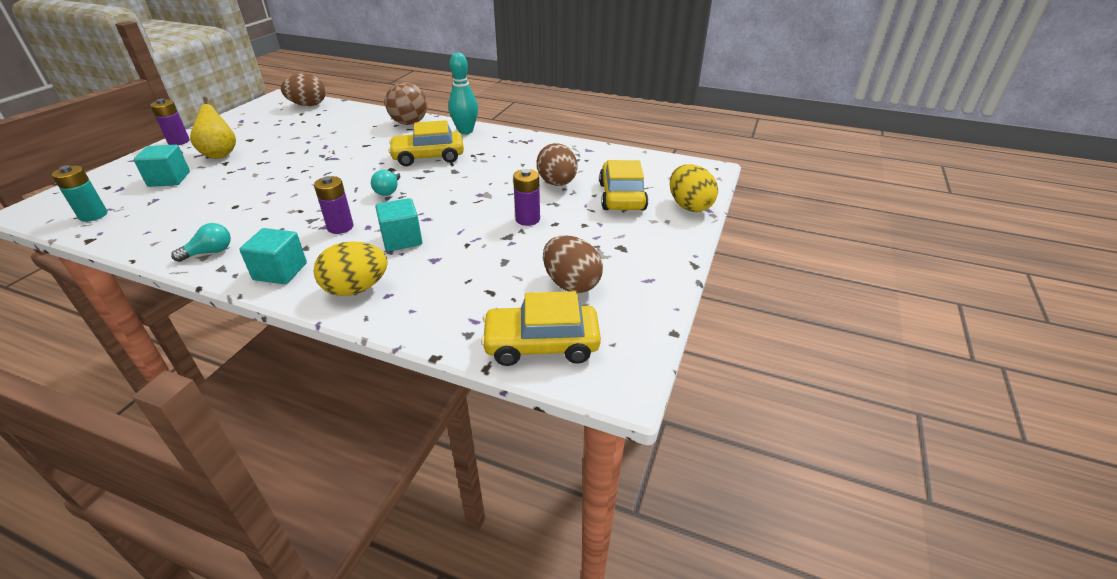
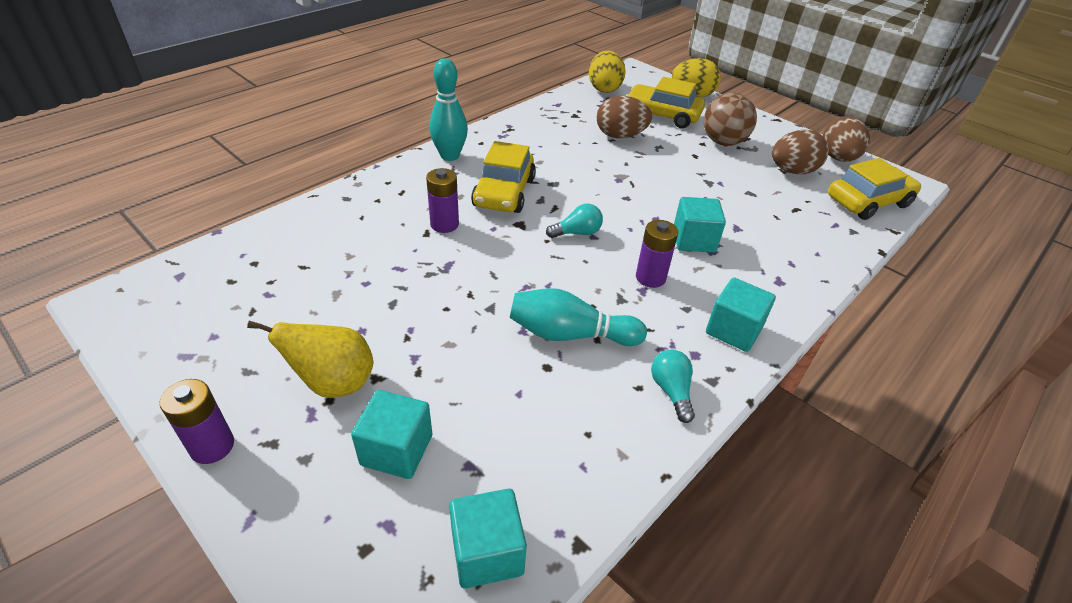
camera: 70 degrees left, 5 degrees up
turquoise battery [51,165,108,222] -> turquoise cube [449,488,527,589]
brown egg [281,74,326,106] -> brown egg moved to [823,116,870,162]
yellow egg [314,241,388,296] -> yellow egg moved to [589,50,626,93]
turquoise light bulb [371,170,400,196] -> turquoise light bulb turned 45 degrees counterclockwise [546,204,603,238]
brown ball [385,82,427,125] -> brown ball moved to [704,93,757,146]
yellow car [481,291,601,366] -> yellow car turned 135 degrees counterclockwise [828,158,921,220]
purple battery [513,169,540,226] -> purple battery moved to [426,168,459,233]
none -> turquoise bowling pin [510,288,647,346]

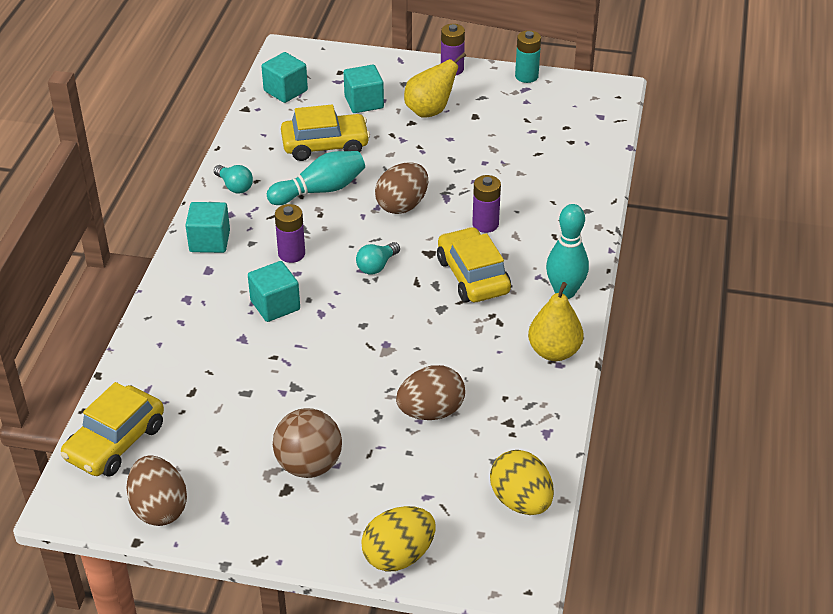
camera: 150 degrees right, 0 degrees up
yellow car [626,77,705,128] -> yellow car moved to [281,105,370,161]
brown egg [772,130,829,174] -> brown egg moved to [375,162,428,214]
none -> turquoise battery [515,30,541,83]
none -> yellow pear [528,282,584,361]

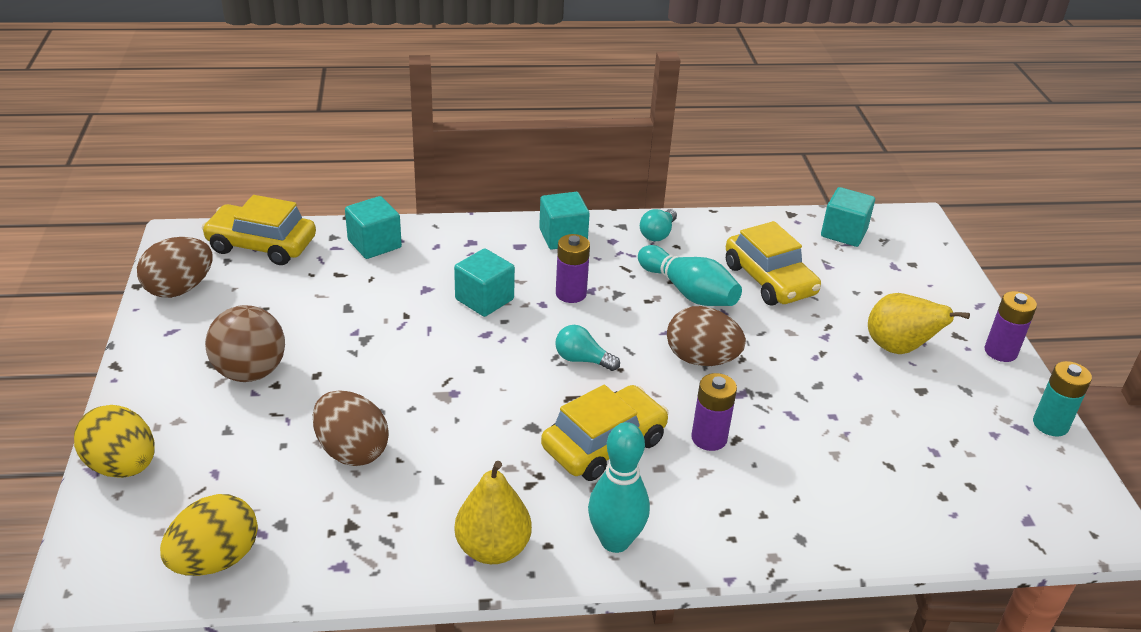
camera: 70 degrees right, 5 degrees down
turquoise cube [344,65,384,113] -> turquoise cube moved to [345,196,402,259]

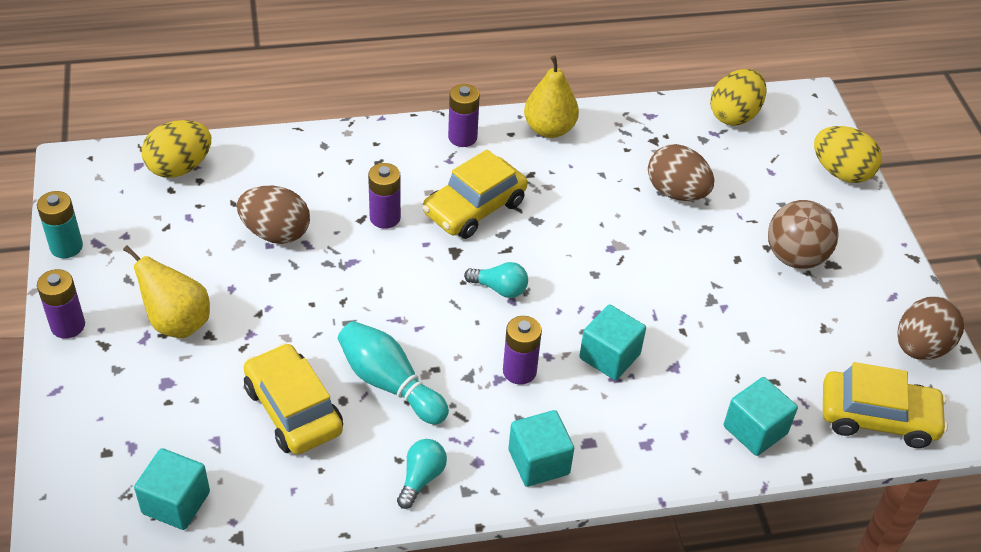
camera: 175 degrees right, 10 degrees up
turquoise bowling pin [588,422,650,553] -> purple battery [448,84,480,147]
brown egg [667,306,746,366] -> brown egg moved to [237,186,310,244]
none -> yellow egg [142,120,211,178]

